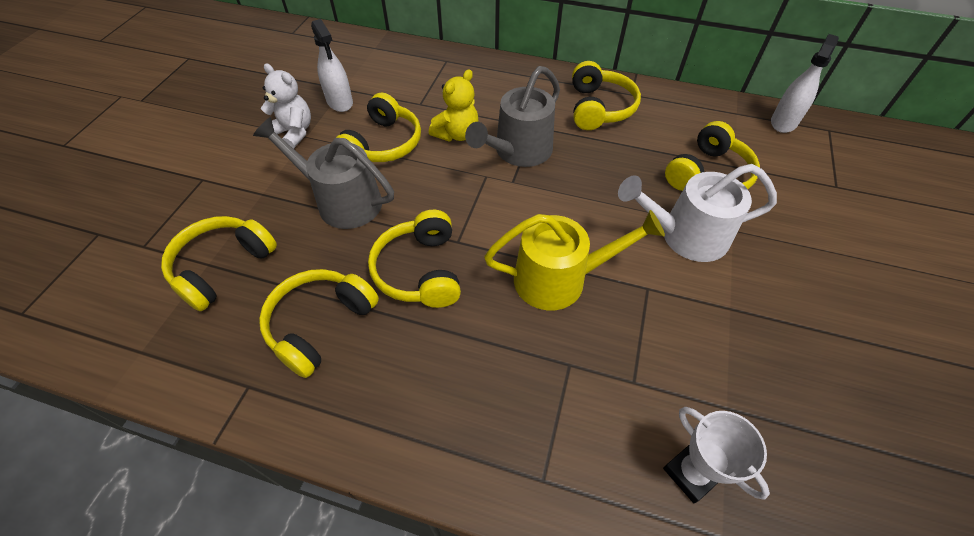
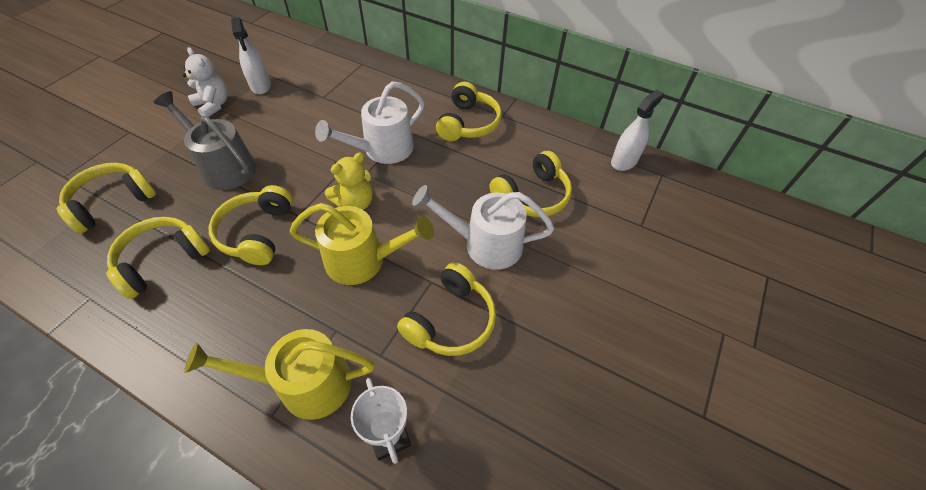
camera: 10 degrees right, 0 degrees up
yellow headphones [336,92,421,162] -> yellow headphones moved to [397,262,496,356]
yellow teddy bear [429,69,478,141] -> yellow teddy bear moved to [325,152,373,210]
grey watering can [465,66,560,167] -> white watering can [315,81,424,164]
none -> yellow watering can [184,329,375,420]

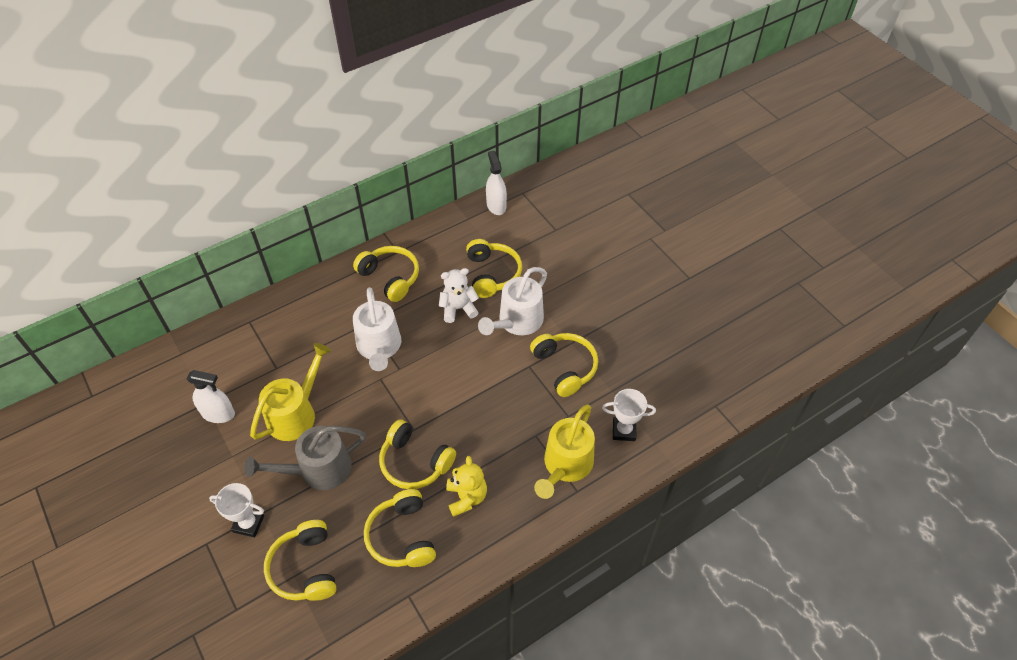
camera: 60 degrees left, 0 degrees up
white teddy bear [183,47,228,117] -> white teddy bear moved to [439,268,479,323]
yellow watering can [290,203,434,285] -> yellow watering can moved to [250,343,331,441]
yellow teddy bear [325,152,373,210] -> yellow teddy bear moved to [446,456,487,517]
none -> white trophy [209,483,264,537]

